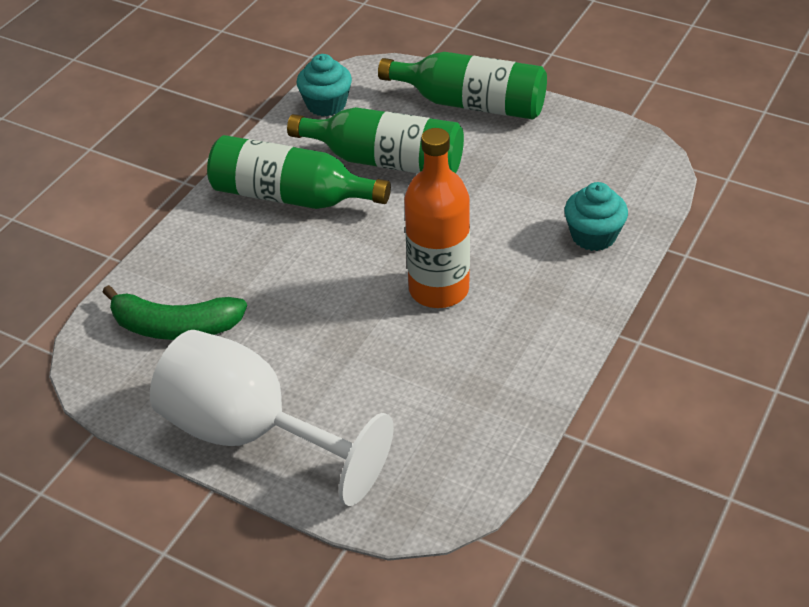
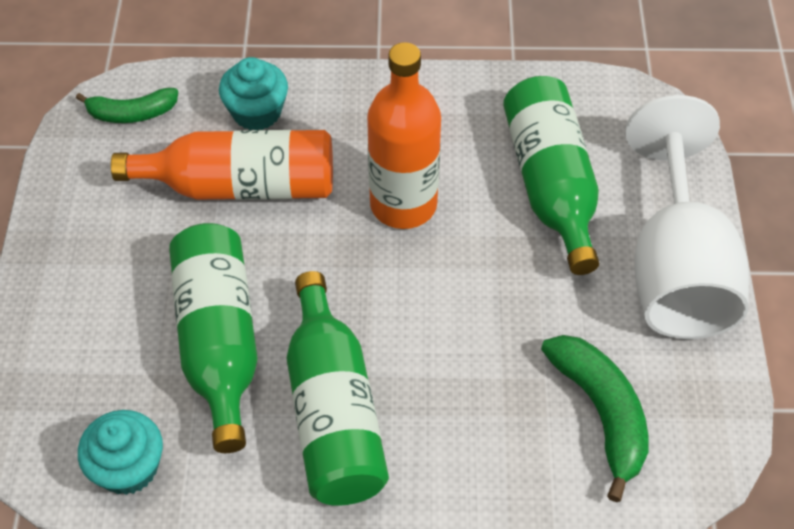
camera: 120 degrees left, 10 degrees up
green bottle [378,52,547,119] -> green bottle moved to [503,76,599,275]
none -> green banana [76,88,178,123]
none -> orange bottle [111,130,333,200]

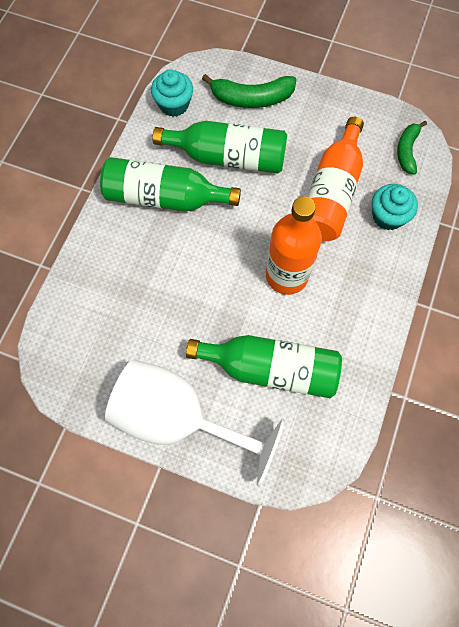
camera: 110 degrees right, 15 degrees up
green banana [541,335,649,502] -> green banana moved to [202,74,297,108]

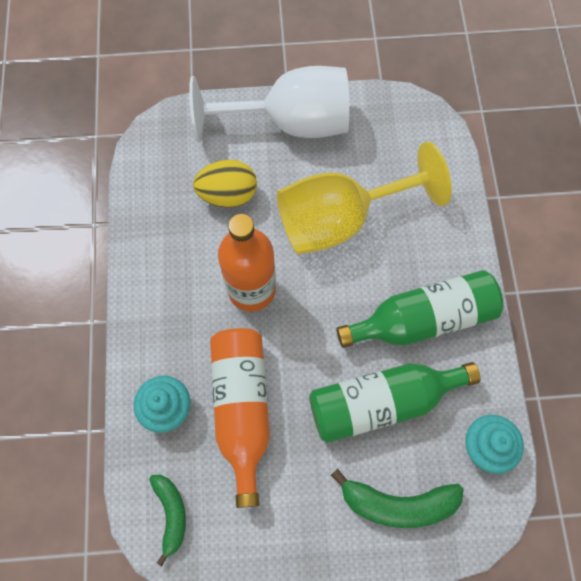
camera: 155 degrees right, 0 degrees up
green bottle [186,335,342,398] -> yellow egg [193,160,257,208]
green banana [202,74,297,108] -> green banana turned 150 degrees counterclockwise [331,468,464,528]
none -> yellow goblet [277,142,452,254]

